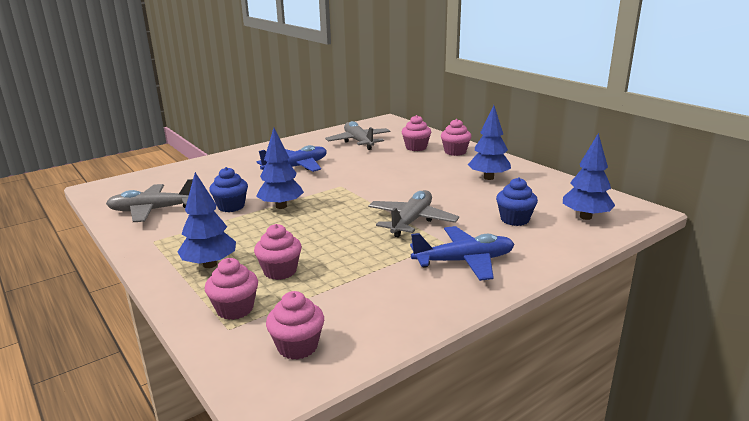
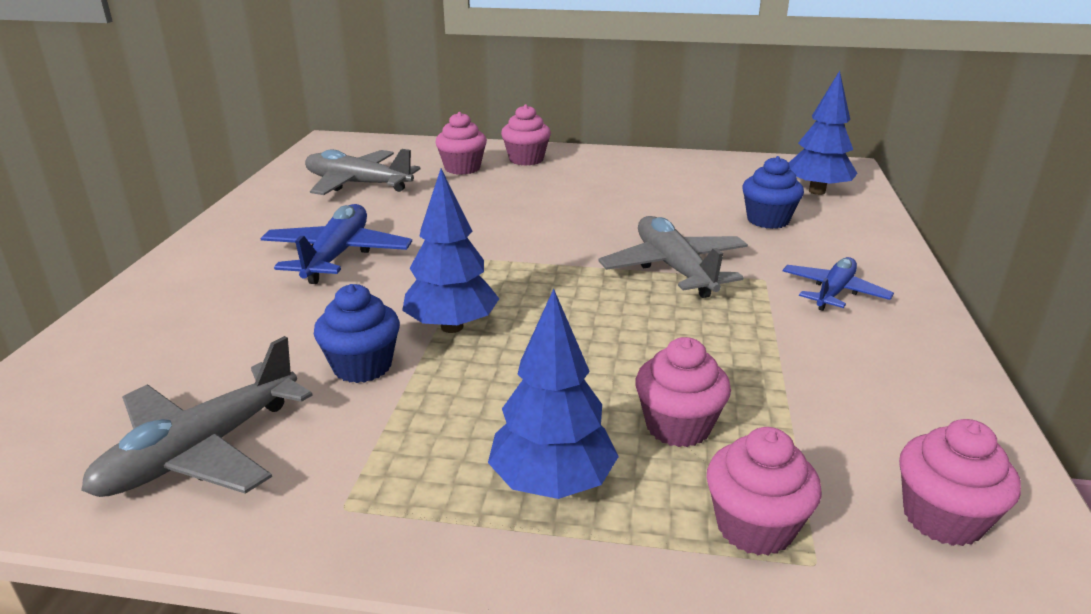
camera: 45 degrees left, 5 degrees up
blue plane [410,226,514,281] -> blue plane [783,257,894,311], size x0.65
blue tree [468,105,511,180] -> none

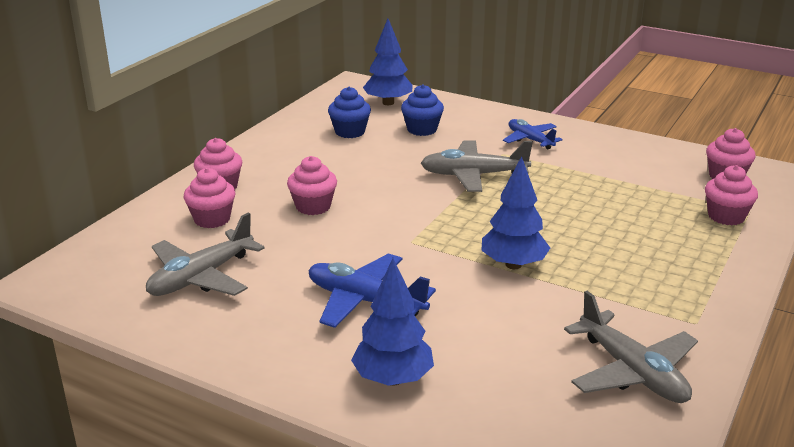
camera: 70 degrees left, 0 degrees up
blue cupcake [314,284,400,383] -> blue cupcake moved to [328,87,371,138]
blue tree [488,289,619,499] -> blue tree moved to [351,258,434,386]
pink cupcake [635,337,731,447] -> pink cupcake moved to [287,156,337,215]

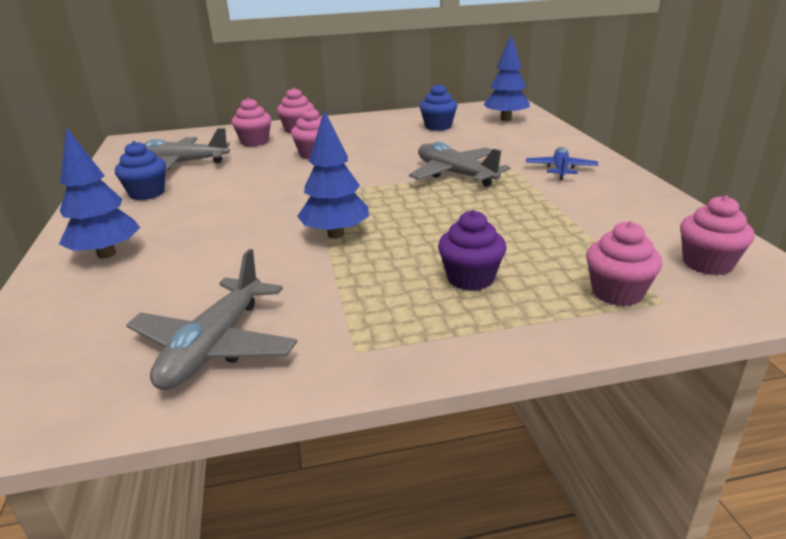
camera: 50 degrees right, 0 degrees up
blue plane [309,254,436,328] -> none
blue cupcake [401,84,444,136] -> blue cupcake moved to [115,141,166,200]
none -> purple cupcake [438,210,506,291]

